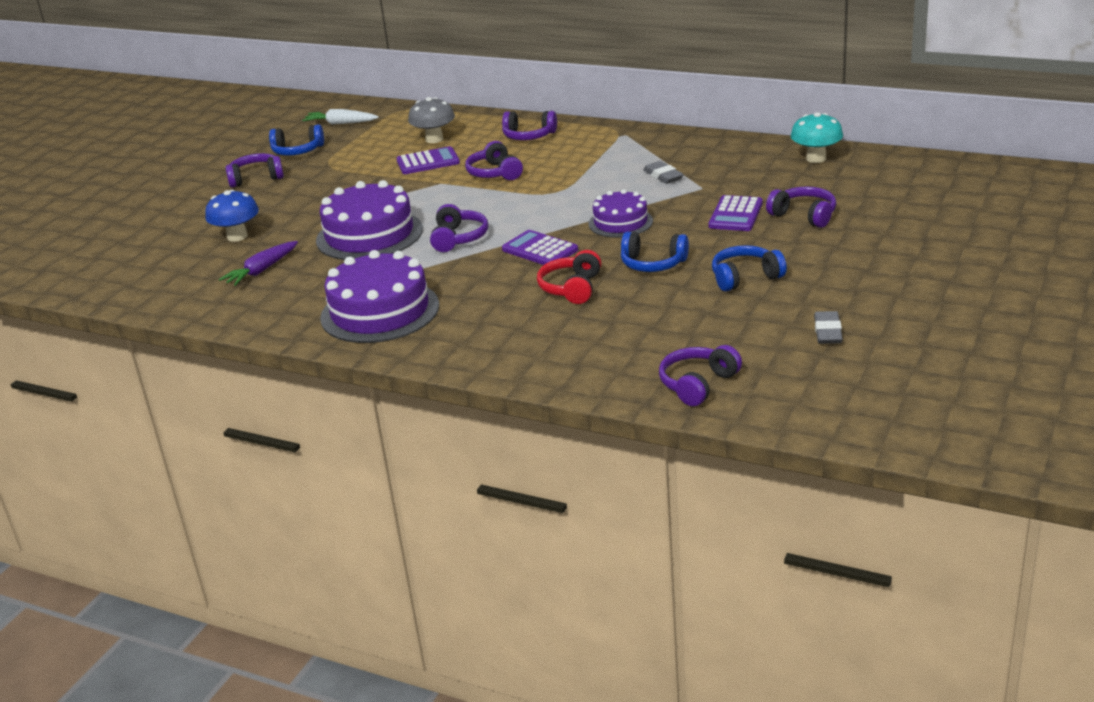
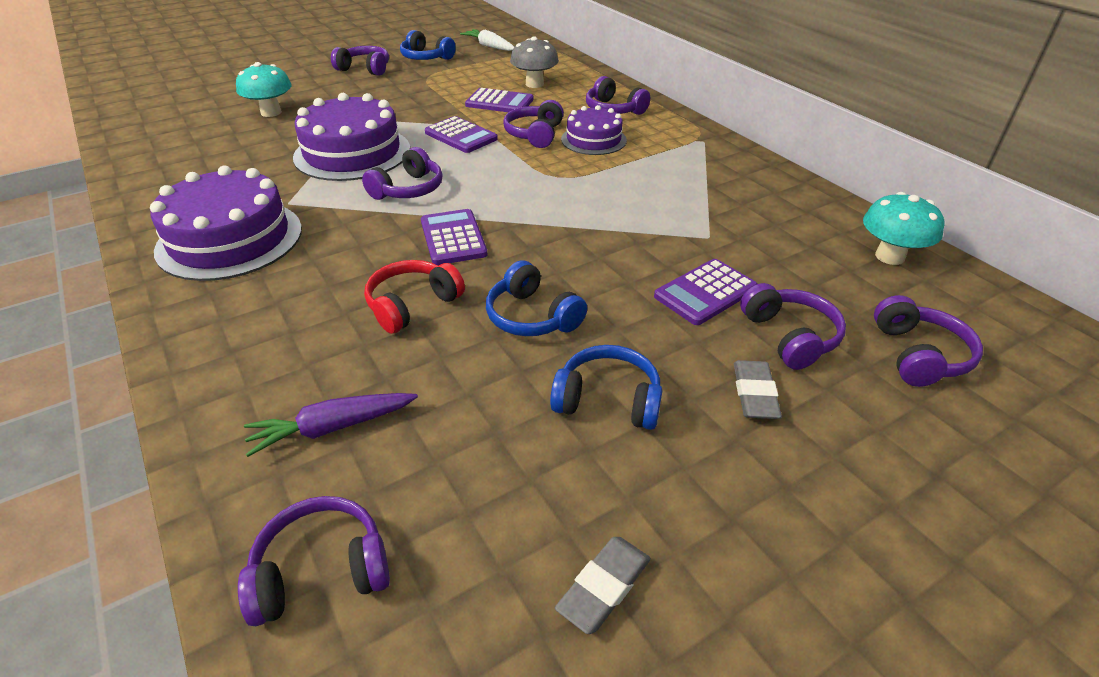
camera: 30 degrees right, 10 degrees up
blue mushroom [205,190,259,242] -> turquoise mushroom [236,62,292,117]
purple carrot [219,241,298,286] -> purple carrot moved to [244,393,418,457]
purple cake [588,189,653,238] -> purple cake moved to [561,105,627,155]
grey eraser [643,161,684,184] -> grey eraser moved to [734,360,782,419]
none -> purple calculator [425,116,498,153]
none -> purple headphones [874,295,983,387]

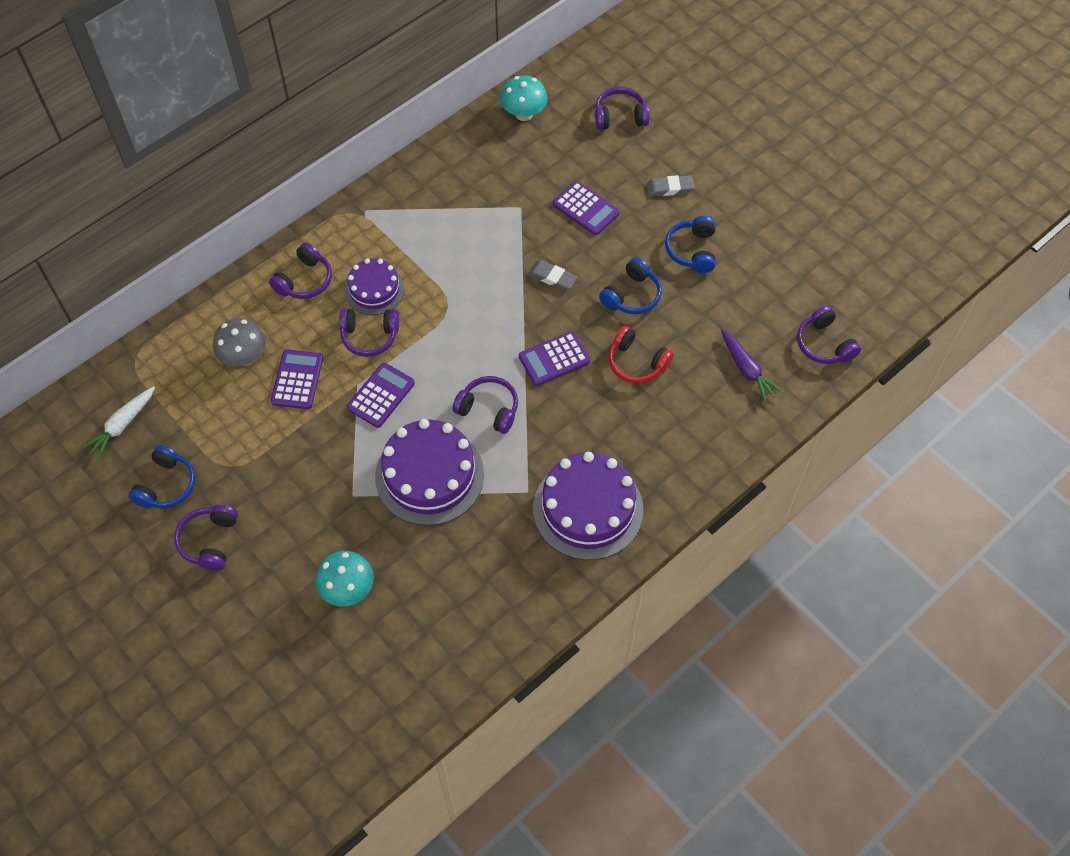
camera: 100 degrees left, 20 degrees up
grey eraser [555,537,651,634] -> grey eraser moved to [528,260,577,290]
purple headphones [740,283,846,370] -> none

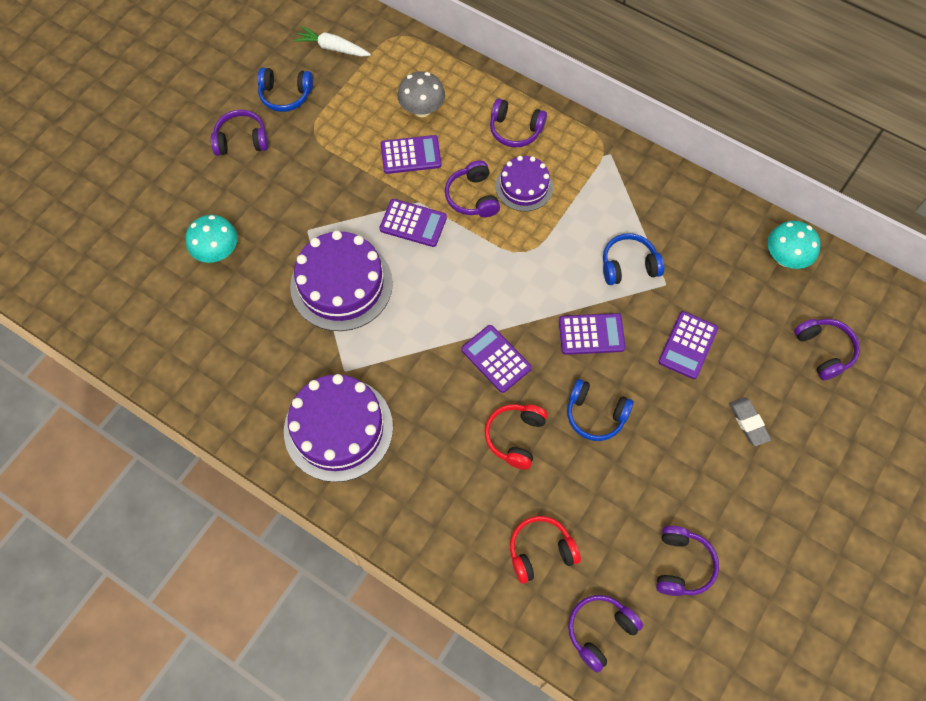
camera: 75 degrees right, 5 degrees up
purple headphones [452,376,518,434] -> purple headphones moved to [656,526,719,596]
grey eraser [528,260,577,290] -> purple calculator [559,313,626,355]
blue headphones [665,216,716,273] -> blue headphones moved to [603,233,664,285]
purple carrot [721,330,783,402] -> red headphones [510,516,581,584]

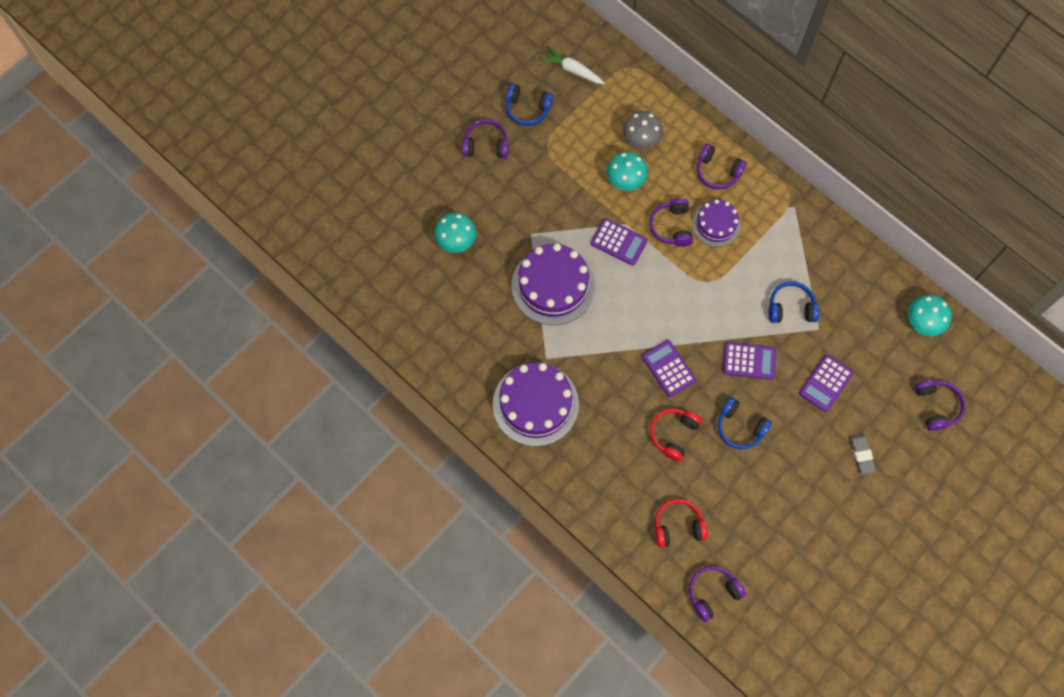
camera: 10 degrees right, 5 degrees up
purple calculator [381,135,442,174] -> turquoise mushroom [607,152,648,191]
purple headphones [656,526,719,596] -> none

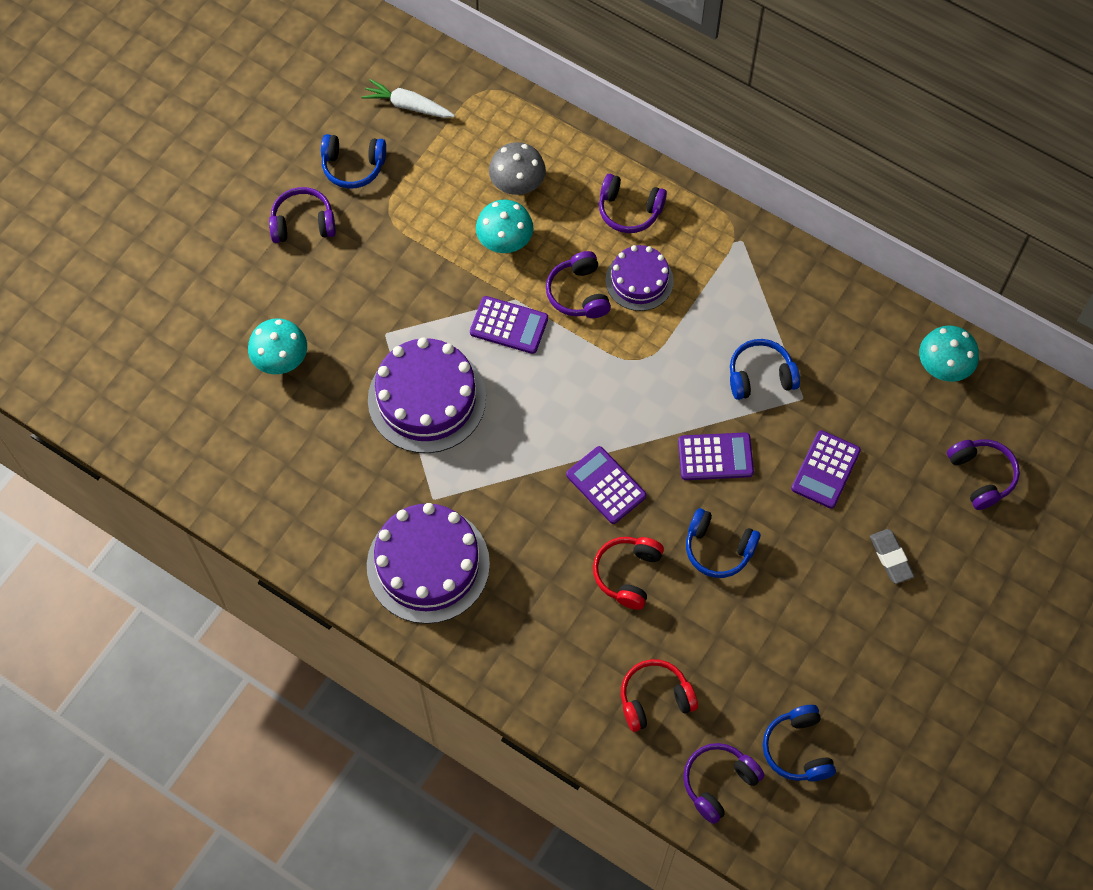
camera: 10 degrees left, 5 degrees down
none -> blue headphones [763,705,836,781]

